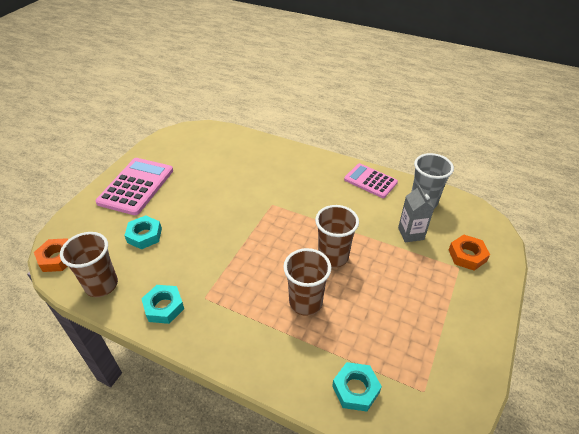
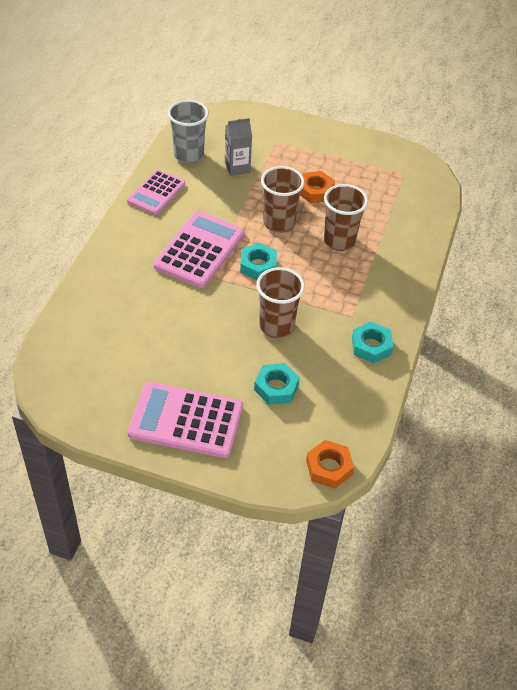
camera: 100 degrees left, 5 degrees up
brown cup [60,232,118,297] -> brown cup moved to [256,267,305,338]
turquoise nut [332,362,382,412] -> turquoise nut moved to [240,243,277,280]
orange nut [449,235,490,271] -> orange nut moved to [300,171,335,203]
none -> pink calculator [153,211,245,288]

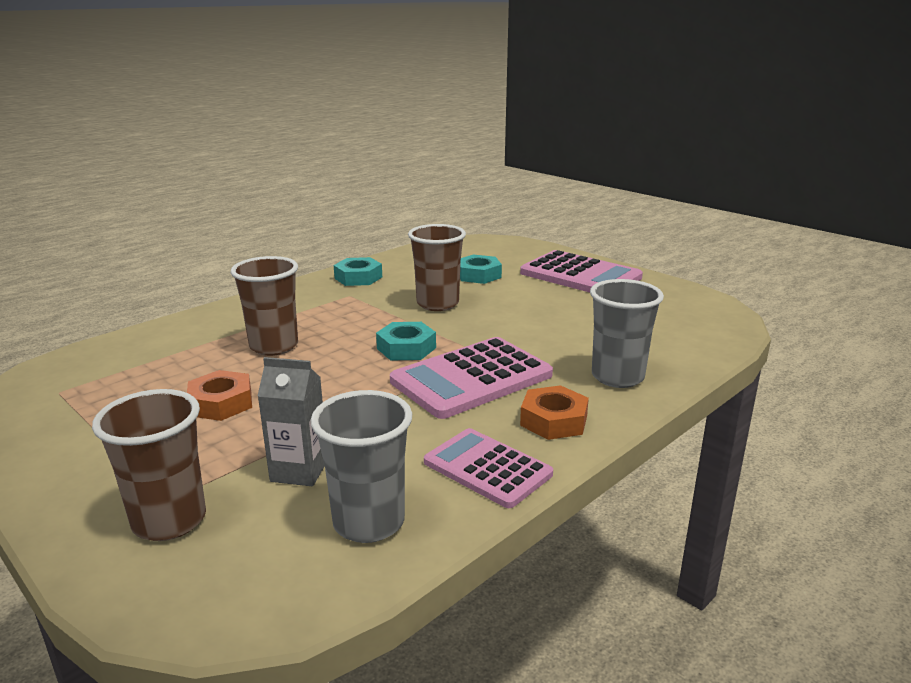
camera: 150 degrees left, 25 degrees down
pink calculator [127,170,185,215] -> pink calculator turned 105 degrees counterclockwise [424,428,553,508]
brown cup [261,166,305,233] -> brown cup moved to [92,389,206,541]
orange nut [306,440,354,489] -> orange nut moved to [520,385,589,440]
none -> grey cup [590,279,664,388]

